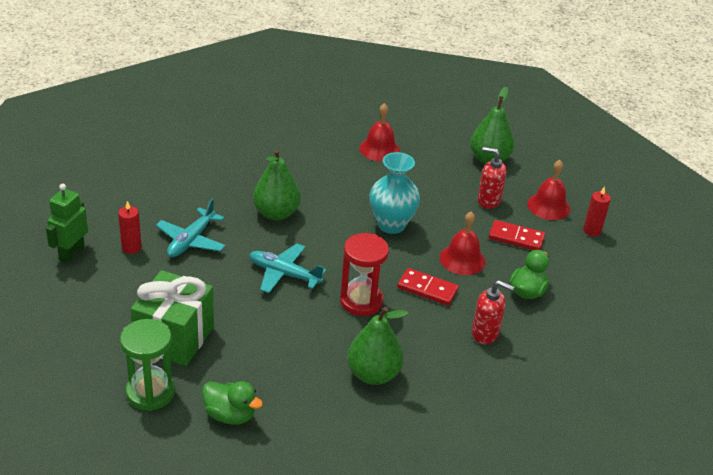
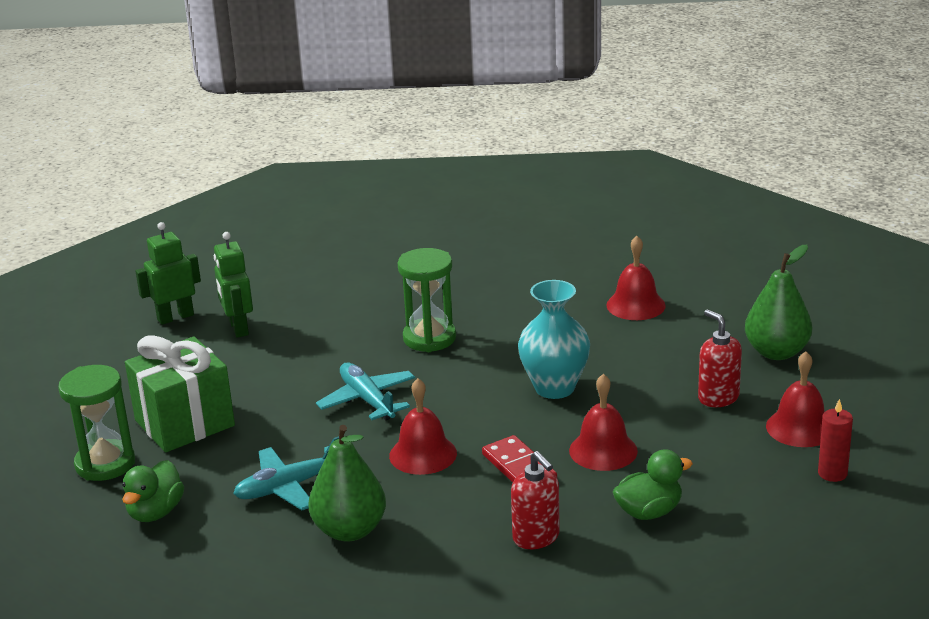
camera: 40 degrees right, 10 degrees down
red candle [118,201,142,254] -> green robot [214,232,253,338]
turquoise plane [156,198,225,257] -> turquoise plane moved to [233,436,339,510]
green duck [202,381,263,425] -> green duck turned 45 degrees clockwise [122,460,184,522]
green pear [253,149,301,220] -> green hourglass [398,248,456,352]
red hourglass [340,233,389,316] -> red bell [389,378,457,475]
red domino [489,220,545,250] -> none

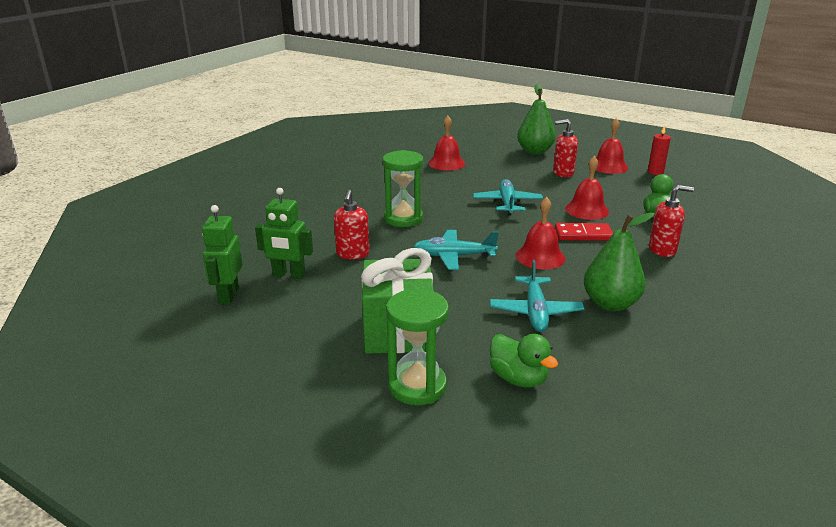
camera: 60 degrees left, 0 degrees up
turquoise vase [518,280,590,399] -> turquoise plane [473,179,543,216]
none -> red soap dispenser [334,190,369,260]

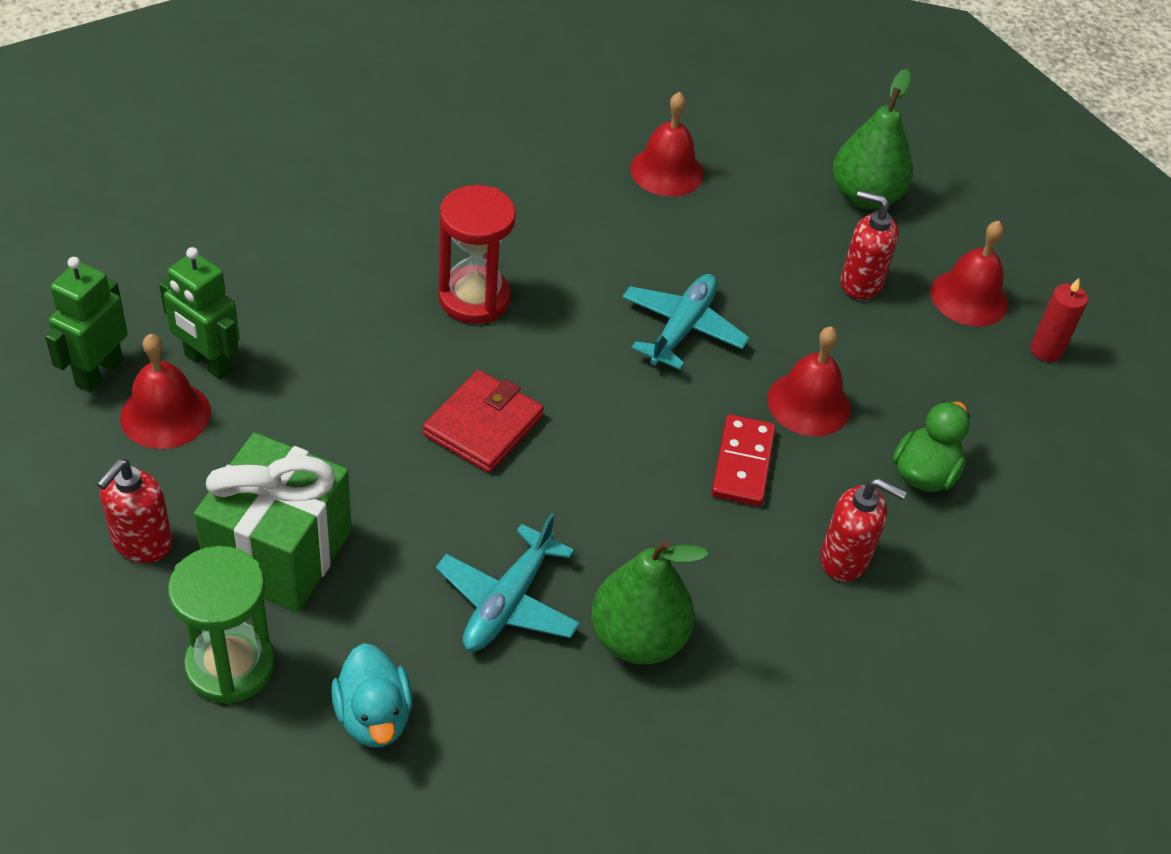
camera: 20 degrees right, 20 degrees up
red soap dispenser [334,190,369,260] -> red soap dispenser moved to [97,459,173,563]
green hourglass [383,150,423,227] -> red hourglass [438,185,516,324]
turquoise plane [413,230,499,270] -> red wallet [423,370,544,473]
green duck [490,334,558,388] -> turquoise duck [331,643,413,747]
red bell [516,197,565,270] -> red bell moved to [120,334,211,449]
red domino [555,223,613,241] -> red domino turned 75 degrees clockwise [711,414,776,506]

